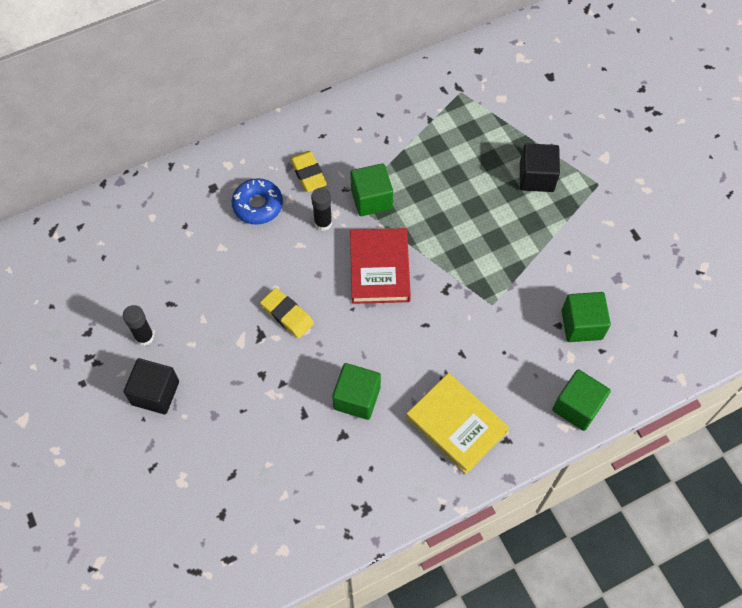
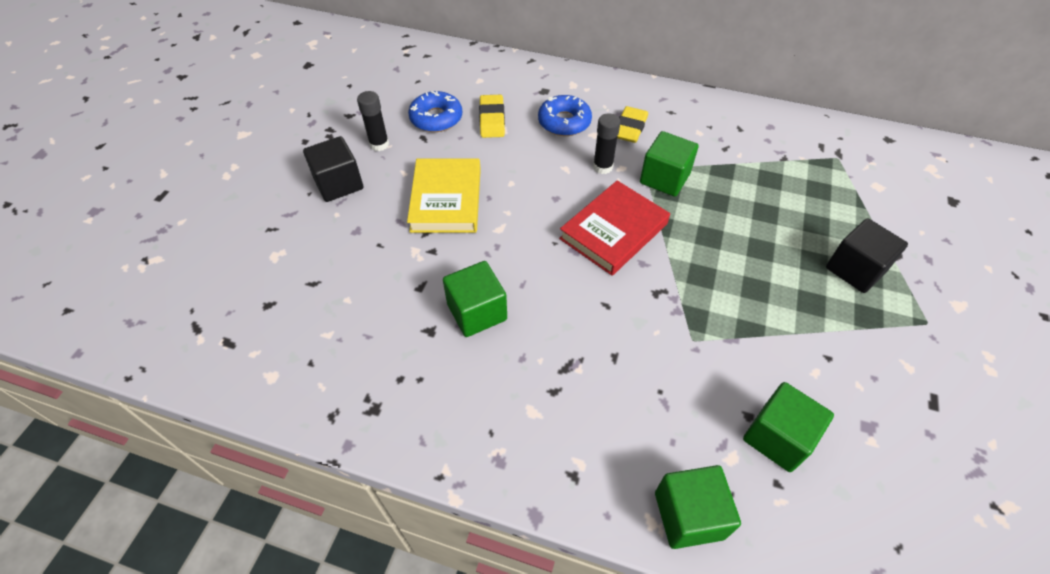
camera: 45 degrees right, 10 degrees down
yellow eraser [260,288,314,338] -> yellow eraser moved to [479,95,505,138]
yellow book [406,373,509,474] -> yellow book moved to [407,159,481,233]
none -> blue donut [408,91,462,132]

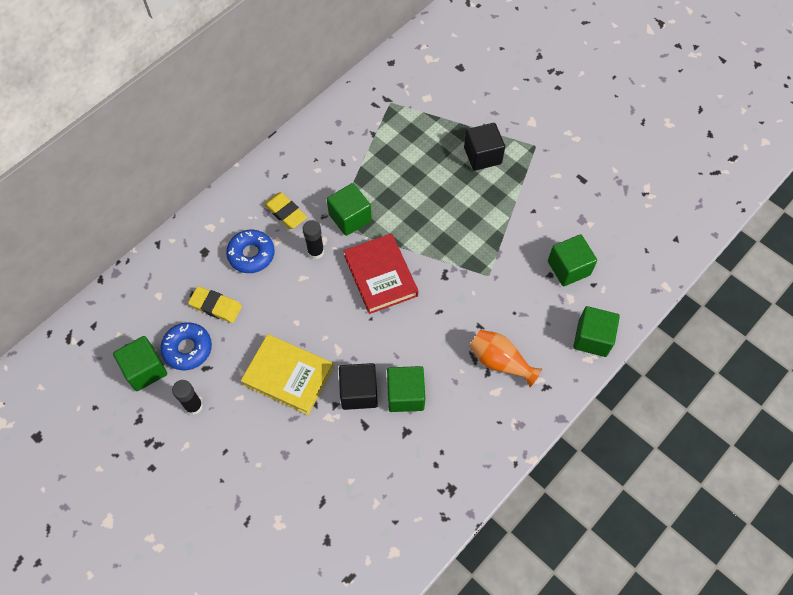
camera: 65 degrees left, 10 degrees up
black cube [303,136,363,202] -> black cube moved to [339,363,378,410]
none -> green cube [113,336,167,391]
none -> orange vase [469,330,542,387]

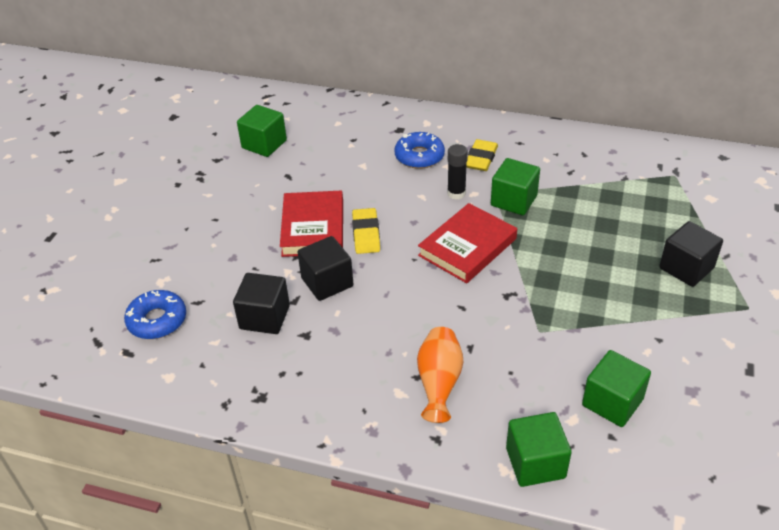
camera: 65 degrees right, 20 degrees down
blue donut [160,323,212,370] -> blue donut moved to [124,290,186,339]
black glue stick [172,380,203,415] -> none
yellow eraser [188,286,242,323] -> yellow eraser moved to [352,208,380,254]
yellow book [241,334,334,415] -> red book [280,191,343,257]
green cube [387,366,425,412] -> none
none -> black cube [233,273,290,334]

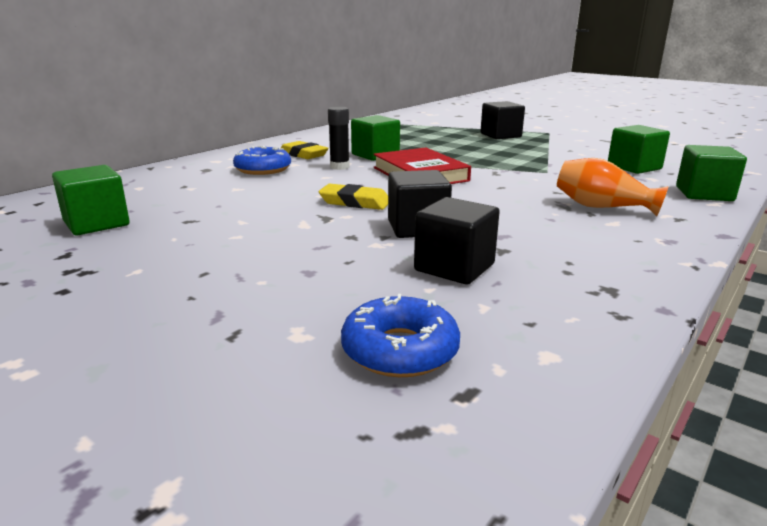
camera: 70 degrees left, 20 degrees down
red book [280,191,343,257] -> none

